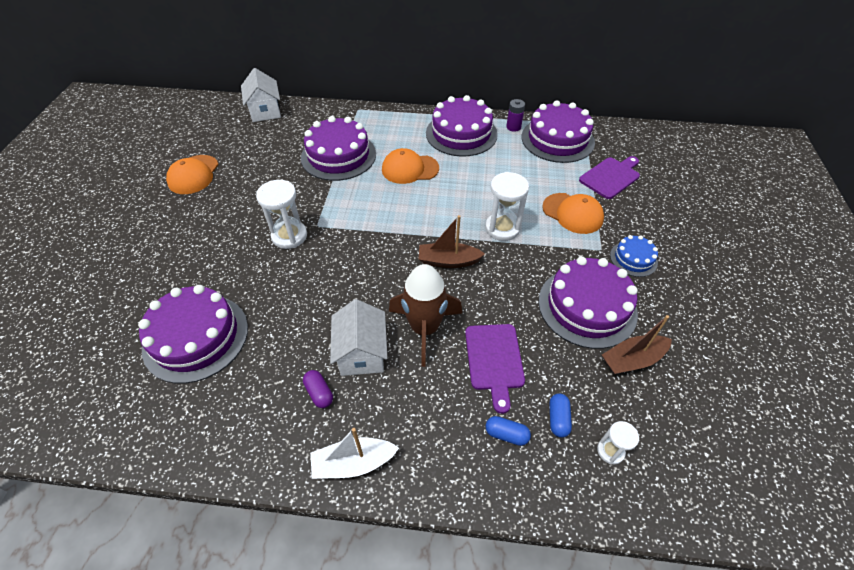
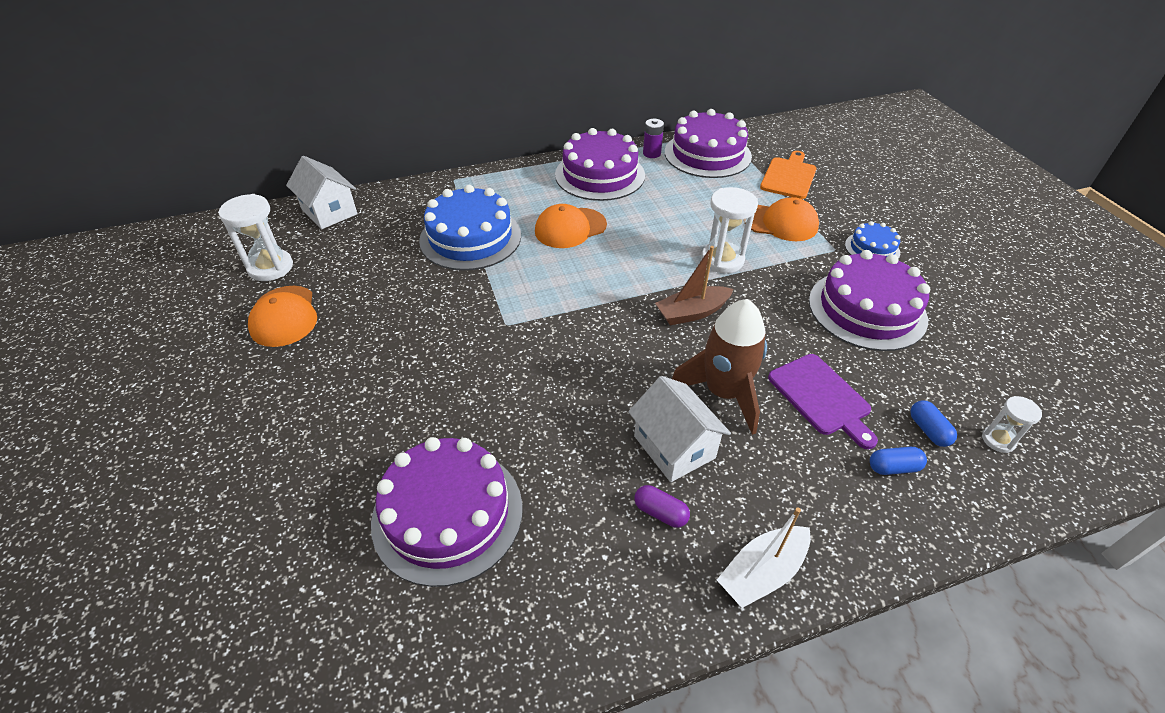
camera: 25 degrees left, 5 degrees down
white hourglass [256,180,307,249] -> white hourglass moved to [218,194,293,281]
purple cake [301,116,376,181] -> blue cake [419,185,521,270]
purple cutting board [579,156,640,199] -> orange cutting board [760,151,816,199]
brown boat [602,315,672,375] -> none

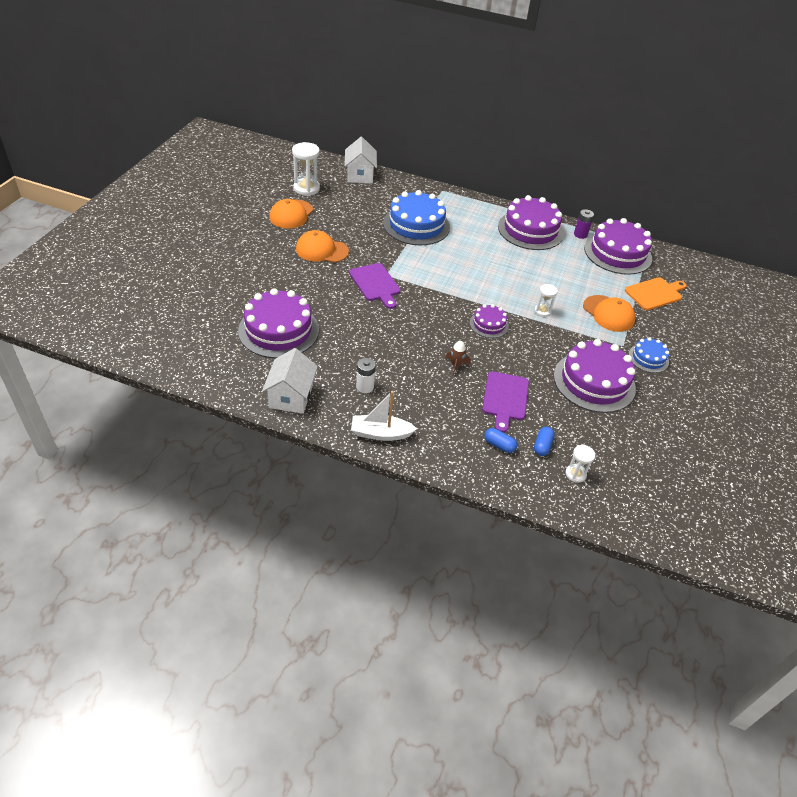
camera: 35 degrees right, 0 degrees up
orange cap [535,204,607,248] -> orange cap moved to [296,230,349,263]
white house [628,376,731,482] -> white house moved to [262,348,318,414]
purple capsule [634,485,690,528] -> white battery [356,358,375,393]
brown boat [655,246,734,325] -> purple cake [470,304,509,338]
brown rocket [672,299,767,435] -> brown rocket [445,341,471,376], size x0.43
white hourglass [701,187,758,273] -> white hourglass [534,284,558,317], size x0.56
none -> purple cutting board [349,263,400,309]

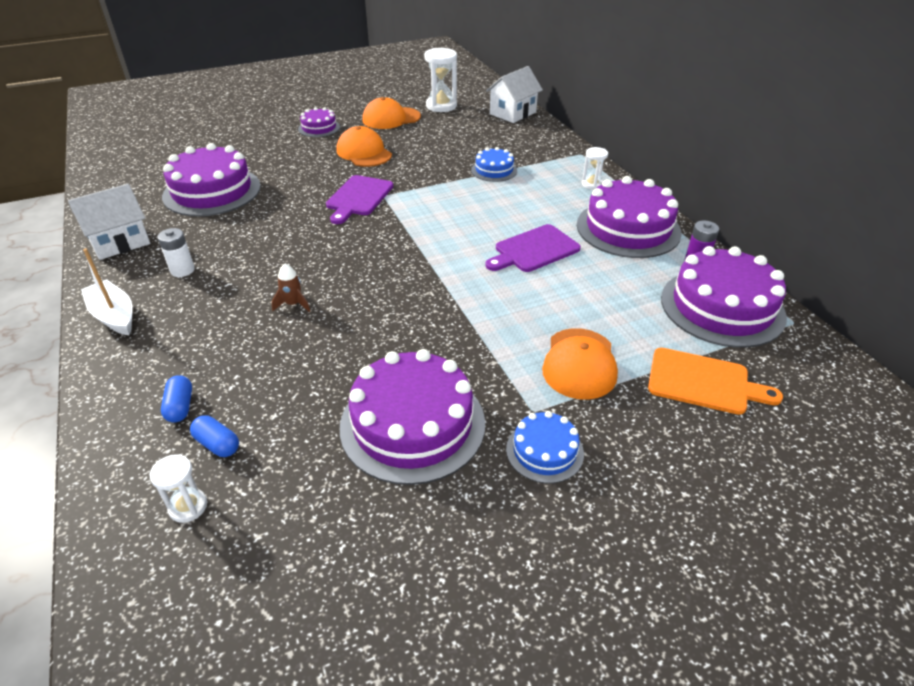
camera: 50 degrees right, 5 degrees down
blue cake [383,190,450,245] -> blue cake [471,147,517,182], size x0.51
purple cake [470,304,509,338] -> purple cake moved to [298,107,340,137]
purple cutting board [482,372,529,433] -> purple cutting board moved to [485,224,581,272]
white hourglass [534,284,558,317] -> white hourglass moved to [582,147,608,190]
blue capsule [534,427,555,456] -> blue capsule turned 60 degrees clockwise [190,415,239,457]

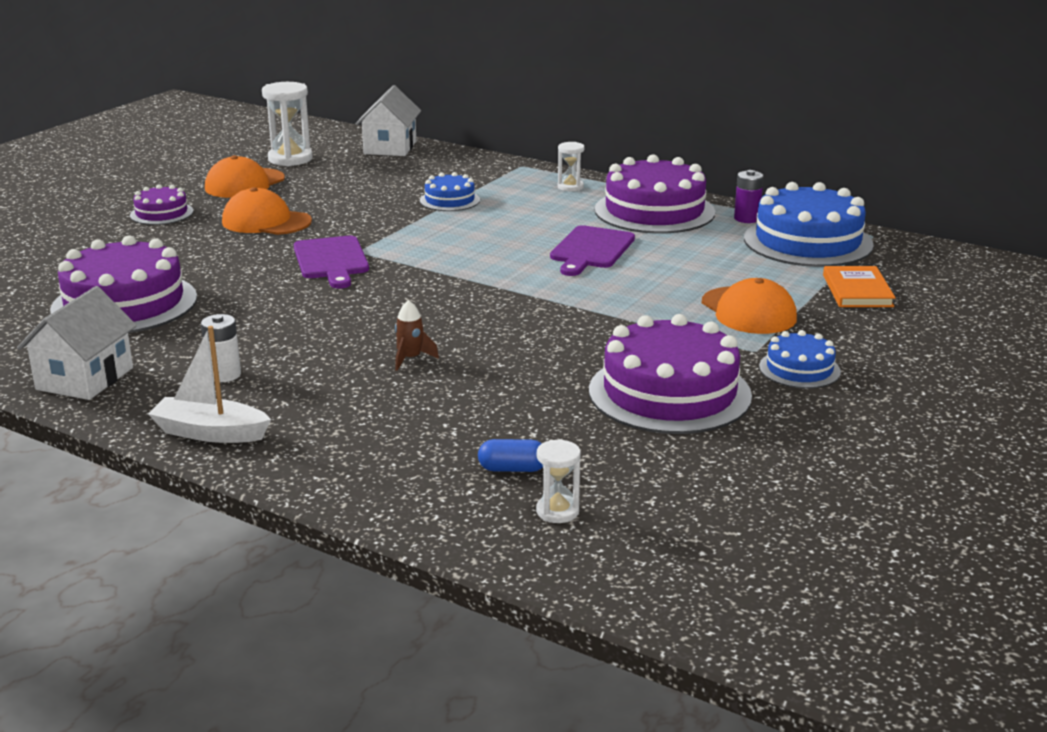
camera: 35 degrees left, 15 degrees down
blue capsule [161,375,192,423] -> none
orange cutting board [648,348,783,415] -> orange book [823,266,896,307]
purple cake [661,246,787,348] -> blue cake [744,182,874,267]

